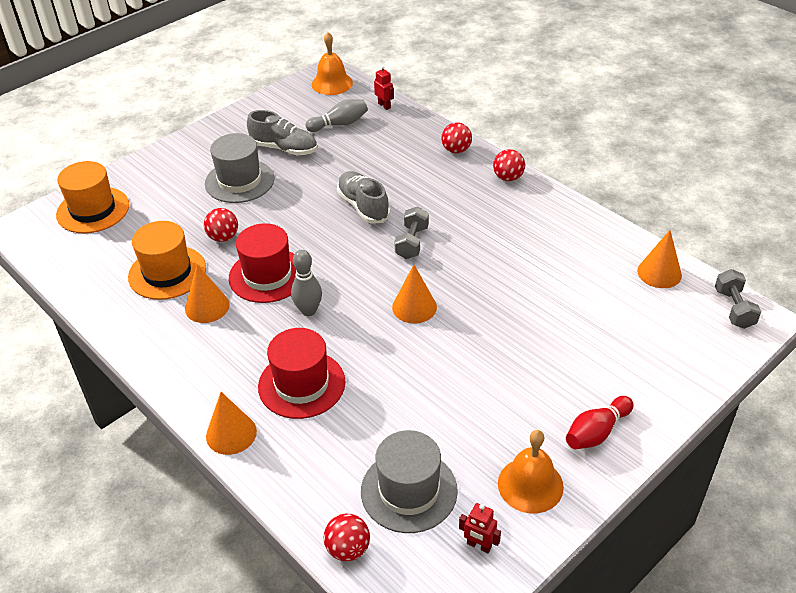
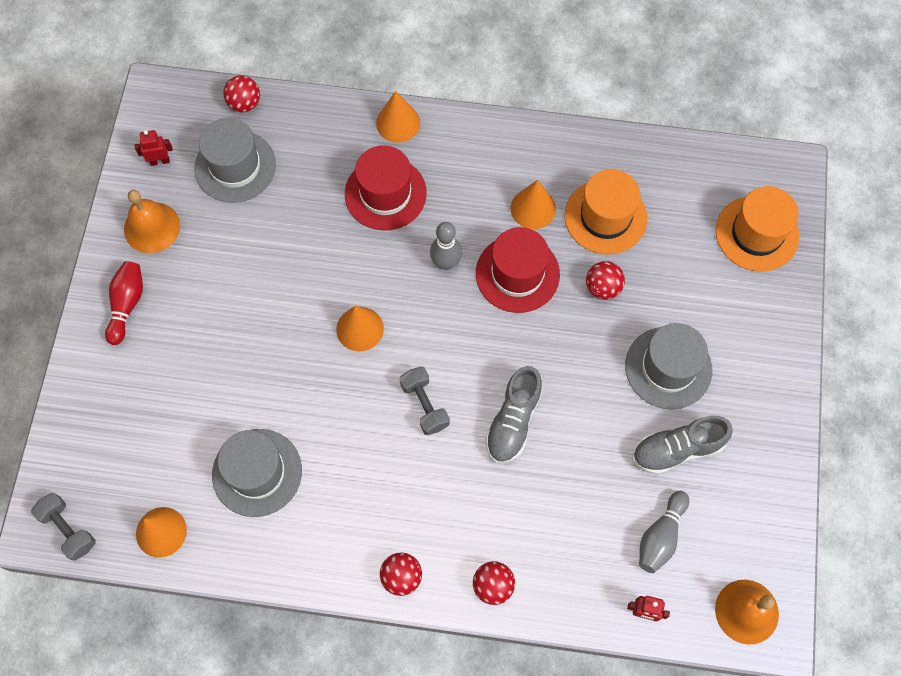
camera: 140 degrees right, 25 degrees up
grey shoe [337,171,390,224] -> grey shoe turned 90 degrees clockwise [485,366,543,463]
none -> grey hat [212,429,302,517]

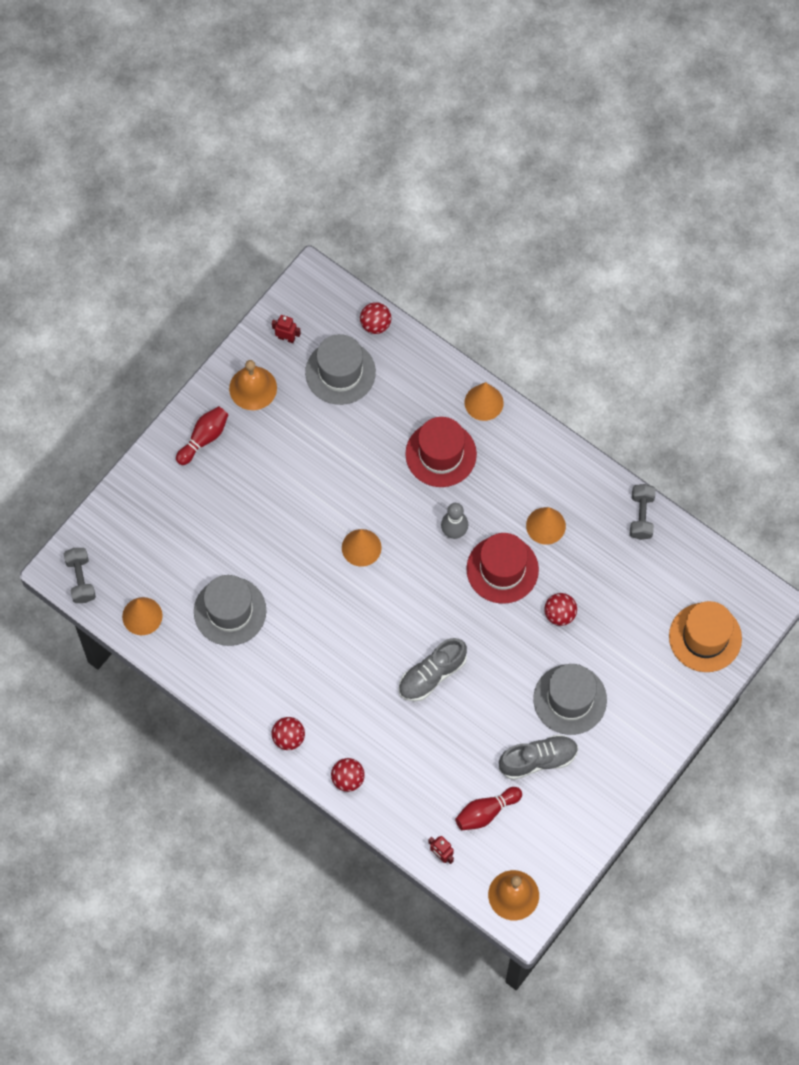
camera: 30 degrees right, 0 degrees up
grey dumbbell [400,367,450,435] -> grey dumbbell moved to [630,484,656,540]
orange hat [565,169,647,255] -> none
grey shoe [632,416,733,475] -> grey shoe turned 150 degrees clockwise [499,734,578,780]
grey bowling pin [639,491,689,573] -> red bowling pin [455,787,522,830]

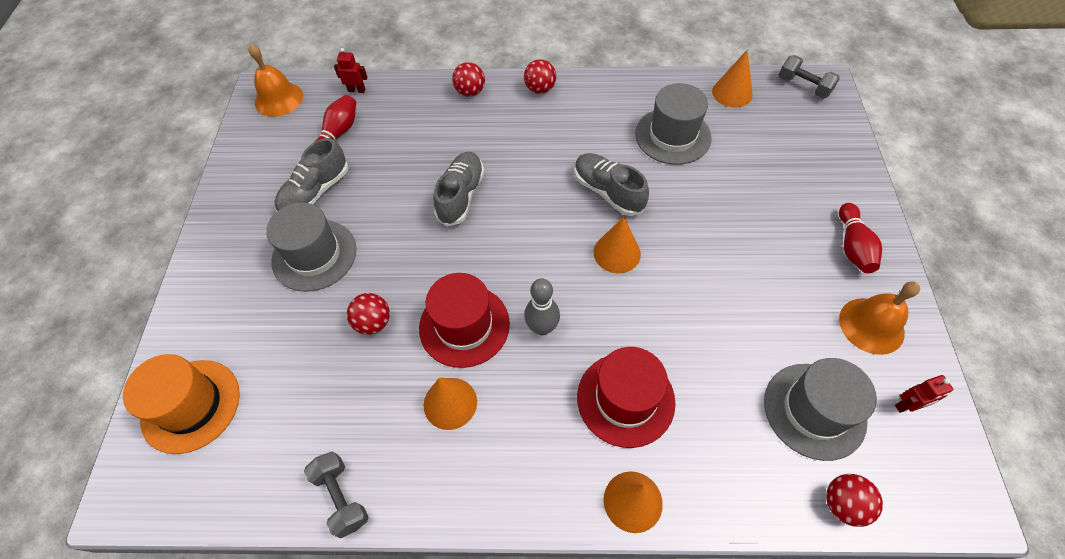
camera: 145 degrees right, 10 degrees down
none -> grey shoe [575,153,649,216]

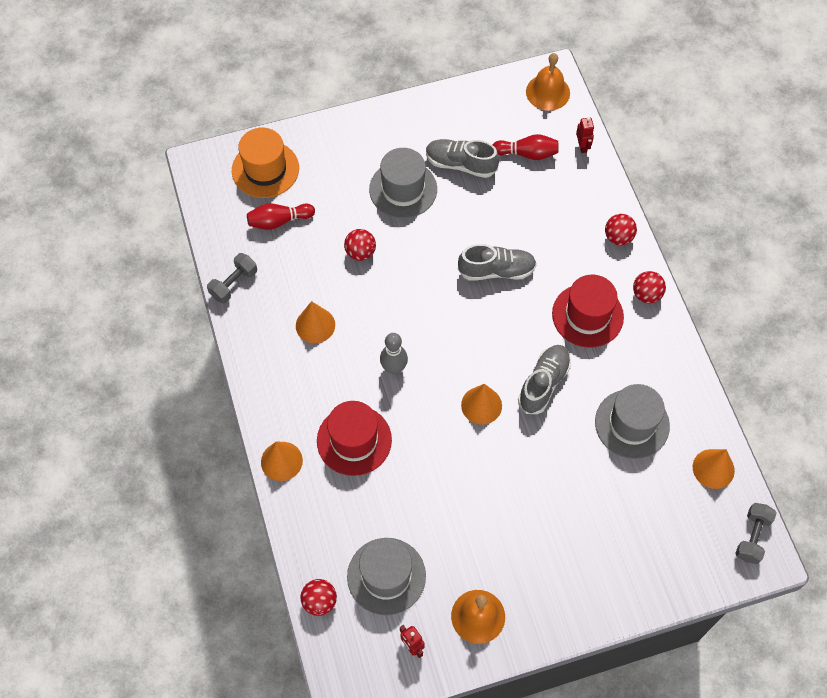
camera: 70 degrees right, 5 degrees up
red hat [419,273,510,368] -> red hat moved to [552,275,624,348]
red bowling pin [839,203,882,273] -> red bowling pin moved to [247,203,315,230]

